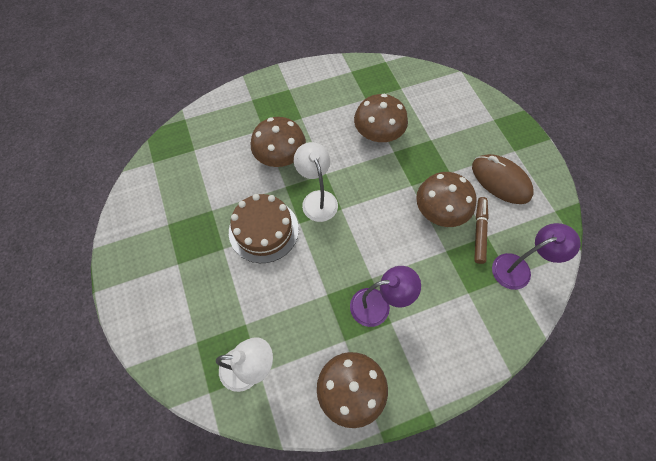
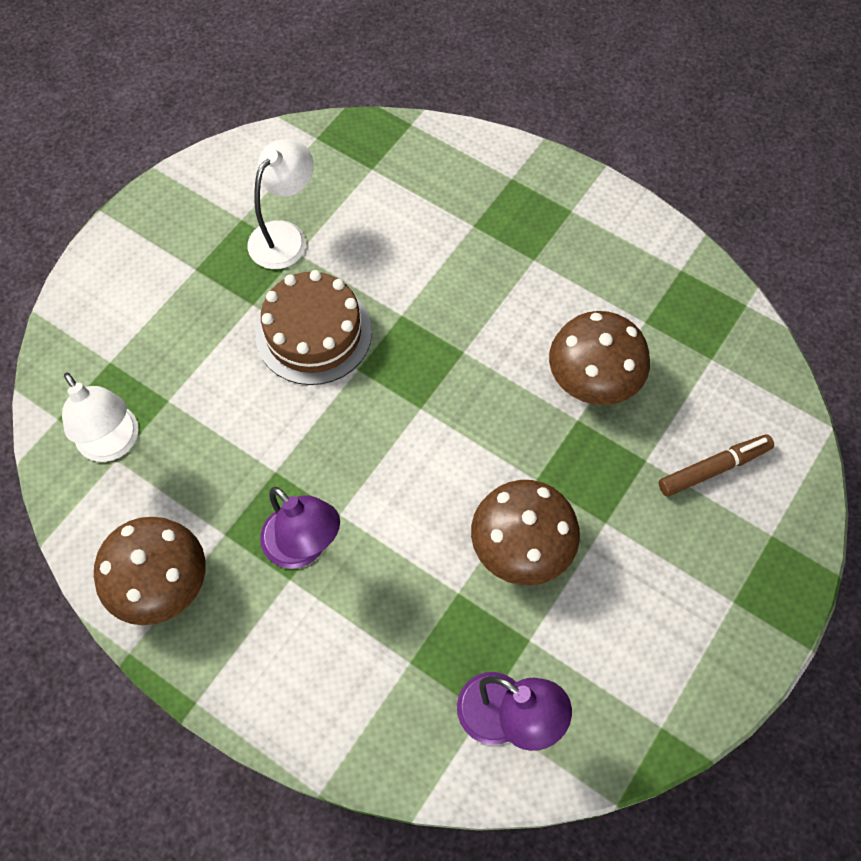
camera: 55 degrees right, 0 degrees up
brown mushroom [251,117,306,167] -> none
white lamp [294,142,338,222] -> white lamp moved to [247,139,314,269]
brown mouse [472,154,534,204] -> none
brown marker [474,197,489,264] -> brown marker moved to [659,434,774,497]

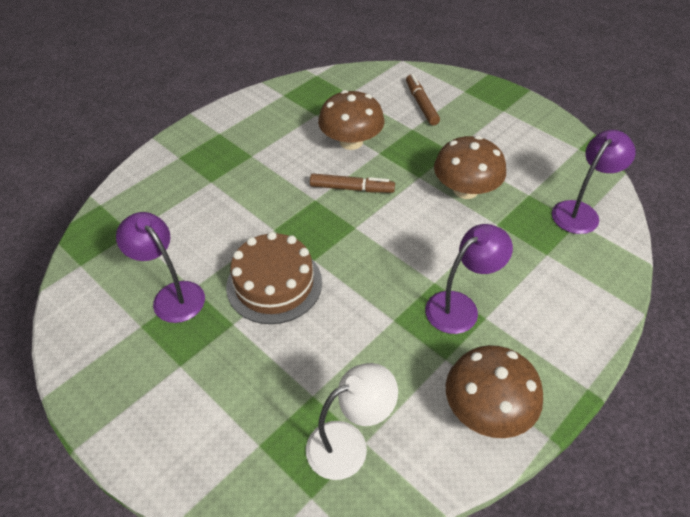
camera: 80 degrees left, 15 degrees down
white lamp [247,139,314,269] -> purple lamp [116,212,205,323]
none -> brown marker [310,174,395,193]

